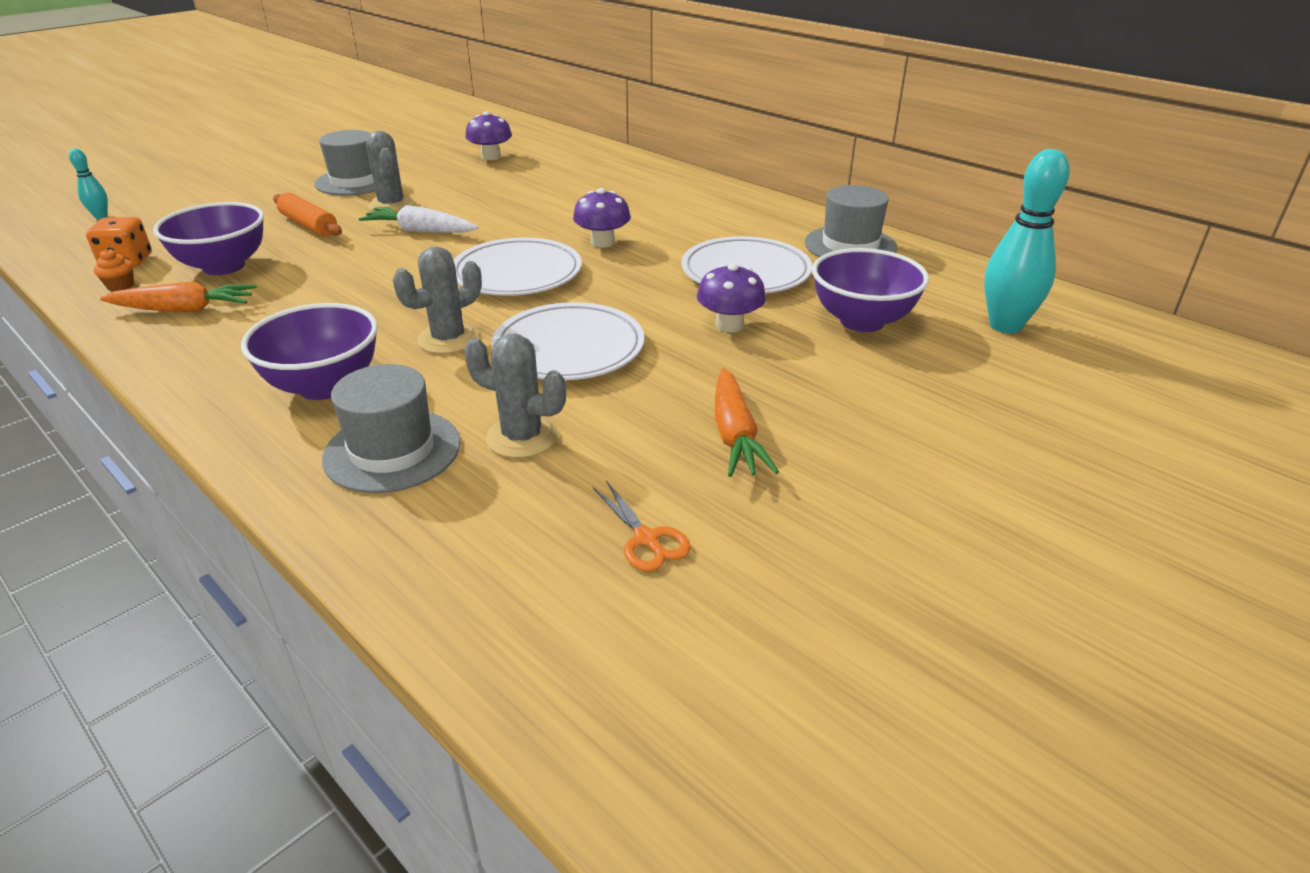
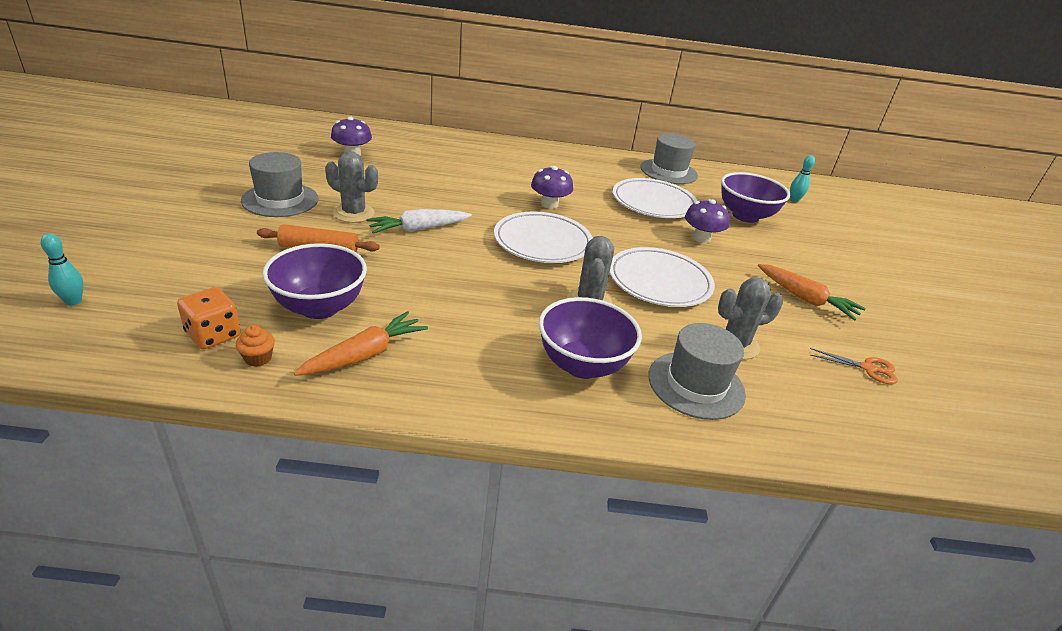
camera: 45 degrees left, 0 degrees up
turquoise bowling pin [984,149,1070,334] -> turquoise bowling pin [790,155,815,202], size x0.49

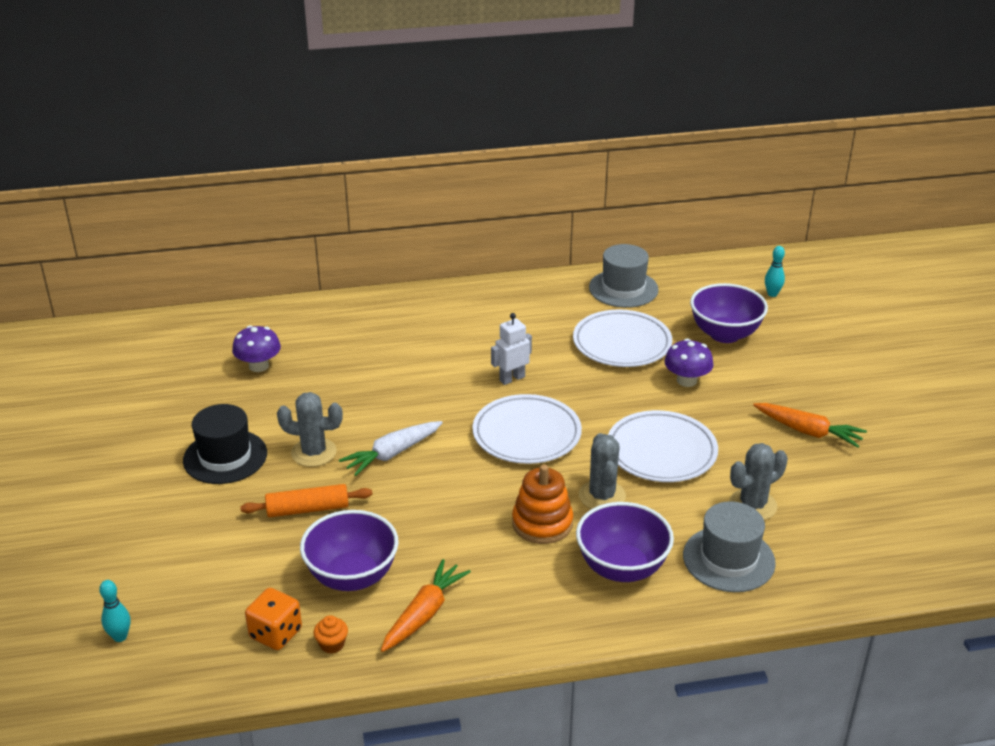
camera: 10 degrees left, 0 degrees up
grey hat [241,152,319,217] -> black hat [183,404,267,484]
purple mushroom [531,166,573,209] -> white robot [491,313,532,385]
orange scissors [810,348,898,384] -> none
none -> orange stacking toy [512,465,573,544]

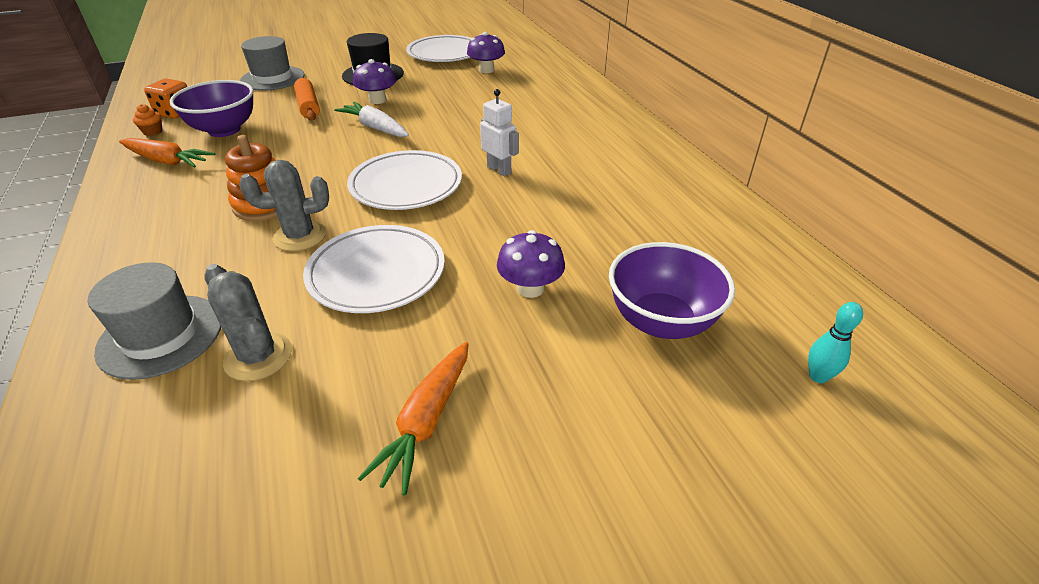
camera: 80 degrees right, 5 degrees up
turquoise bowling pin [99,580,130,642] -> none
grey cactus [277,392,343,467] -> purple mushroom [353,59,396,104]
white plate [573,309,672,367] -> white plate moved to [406,35,472,62]
purple bowl [576,502,674,582] -> none
grey hat [589,244,659,308] -> grey hat moved to [240,36,305,91]

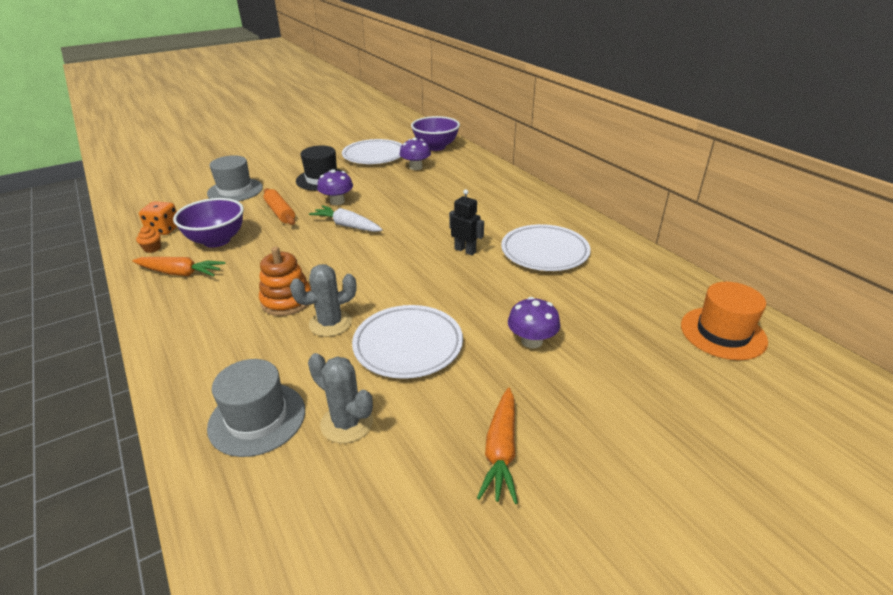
camera: 10 degrees left, 5 degrees down
white plate [347,150,462,210] -> white plate moved to [501,224,591,271]
white robot [480,89,519,176] -> black robot [449,189,484,256]
purple bowl [609,242,735,339] -> purple bowl moved to [411,116,460,151]
turquoise bowling pin [808,302,863,383] -> none
none -> orange hat [681,282,768,360]

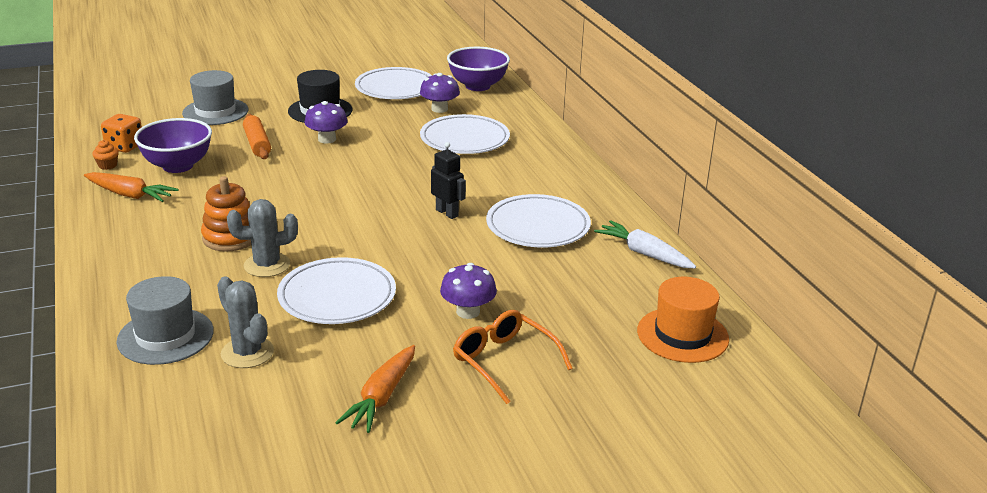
camera: 10 degrees right, 5 degrees down
white carrot [309,205,383,232] -> white carrot moved to [594,220,696,268]
none -> white plate [420,114,510,154]
none -> orange glasses [453,310,573,404]

